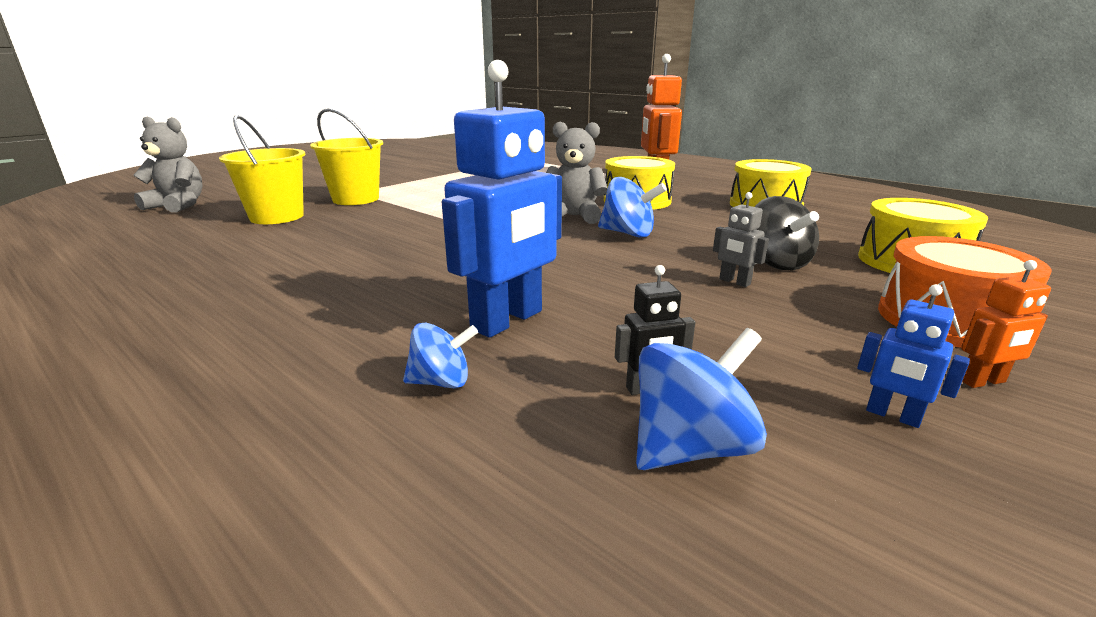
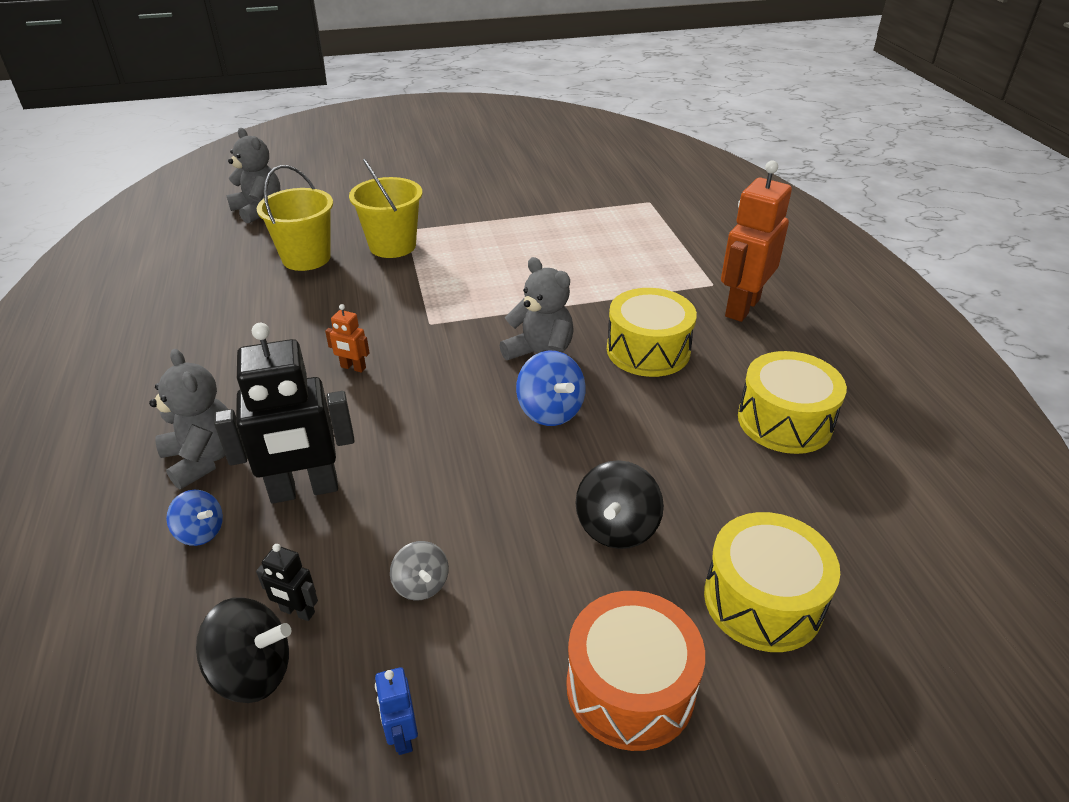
camera: 35 degrees right, 15 degrees up
blue robot [442,60,562,338] -> black robot [214,323,355,504]
blue spinning top [636,328,767,470] -> black spinning top [196,597,291,703]
grey robot [713,192,769,287] -> none
orange robot [961,260,1051,388] -> orange robot moved to [325,304,370,373]
none -> grey teddy bear [149,349,229,489]
none -> grey spinning top [390,541,449,601]

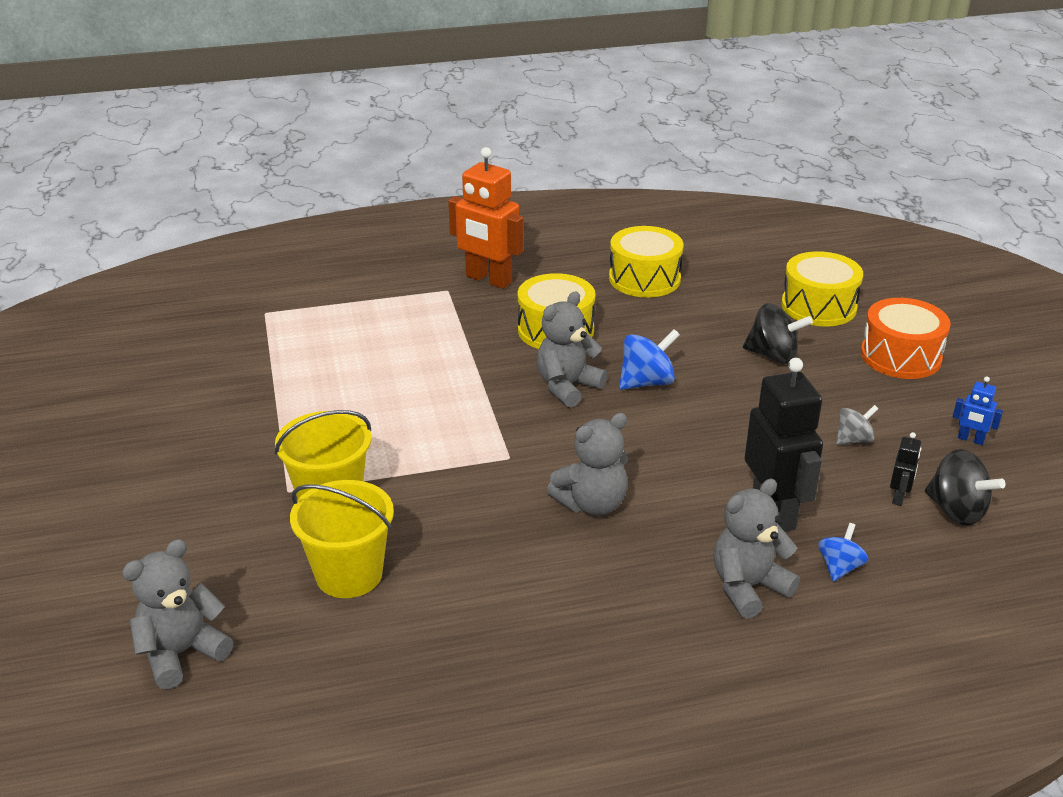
camera: 90 degrees left, 5 degrees down
black spinning top [196,597,291,703] -> black spinning top turned 135 degrees clockwise [925,449,1006,526]
orange robot [325,304,370,373] -> grey teddy bear [547,413,628,516]
blue robot [375,667,418,755] -> blue robot turned 45 degrees clockwise [953,376,1003,445]

